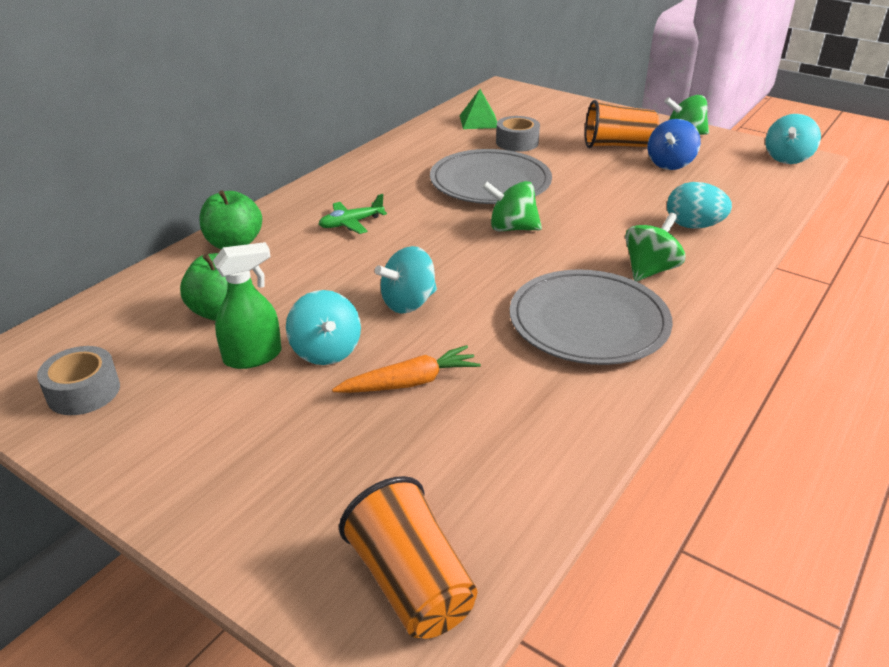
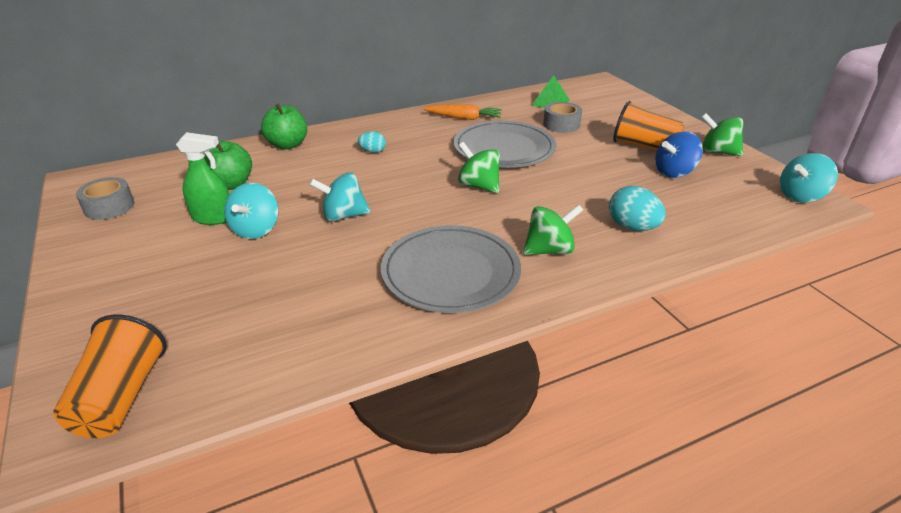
camera: 30 degrees right, 0 degrees up
green plane [318,194,387,234] -> turquoise egg [358,131,386,153]
orange carrot [332,345,481,393] -> orange carrot moved to [423,104,502,120]

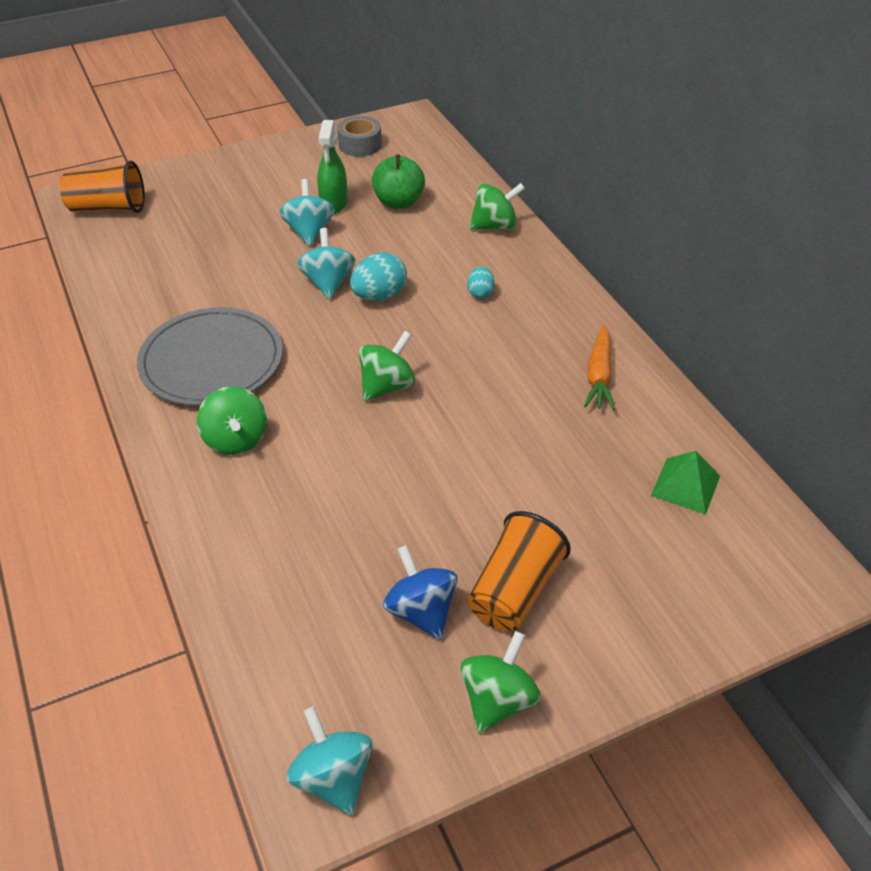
camera: 90 degrees right, 10 degrees up
turquoise spinning top [224,183,278,239] -> turquoise spinning top turned 75 degrees clockwise [279,179,335,246]
green apple [261,104,307,149] -> green spinning top [469,183,525,230]
grey plate [454,120,556,168] -> none
grey tape [543,102,582,133] -> none
turquoise egg [609,186,666,231] -> turquoise egg moved to [350,252,407,301]

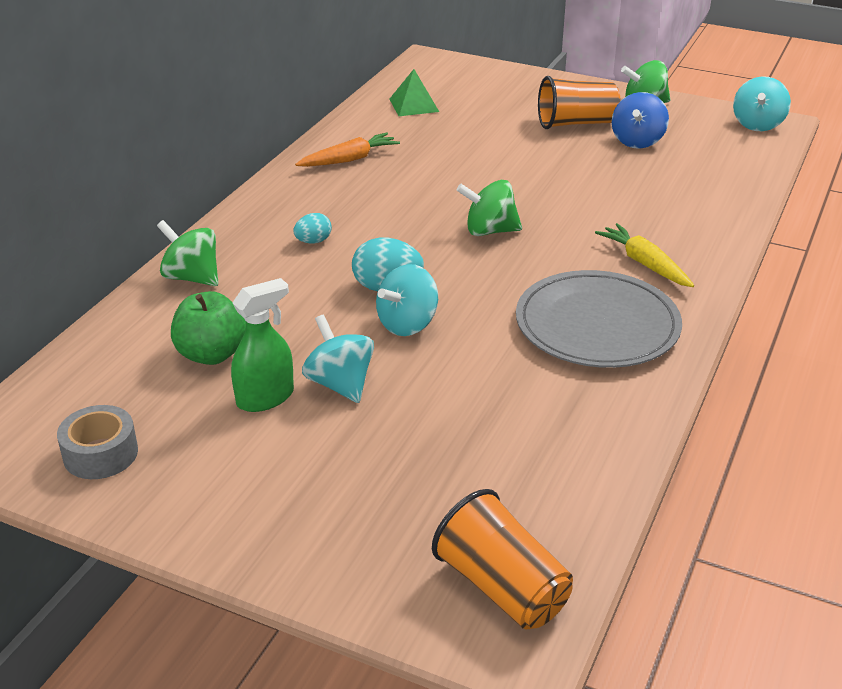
camera: 130 degrees left, 10 degrees down
green spinning top [197,386,267,455] -> yellow carrot [595,223,694,287]
turquoise spinning top [279,179,335,246] -> turquoise spinning top turned 105 degrees clockwise [302,315,374,403]

